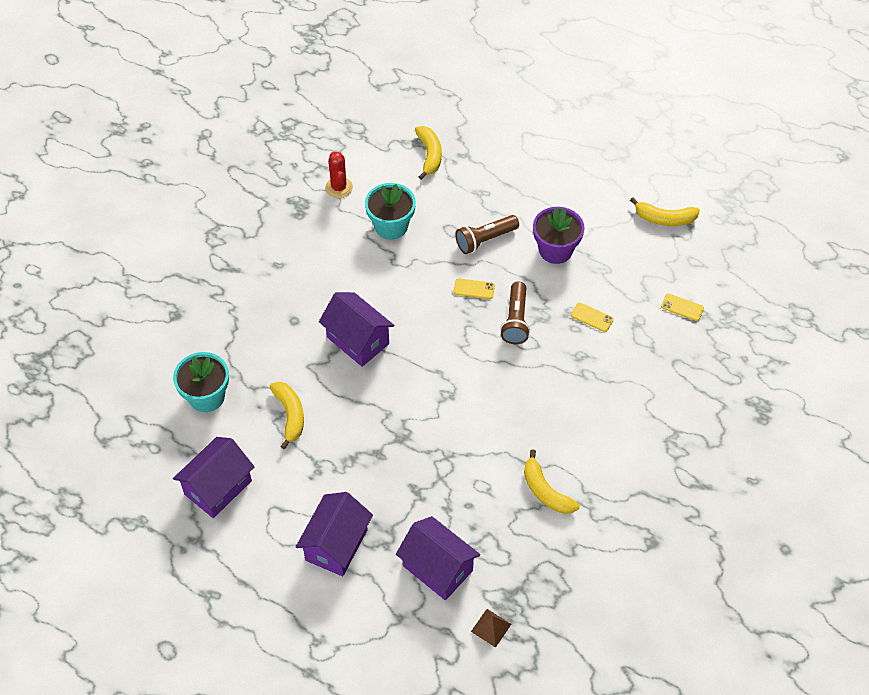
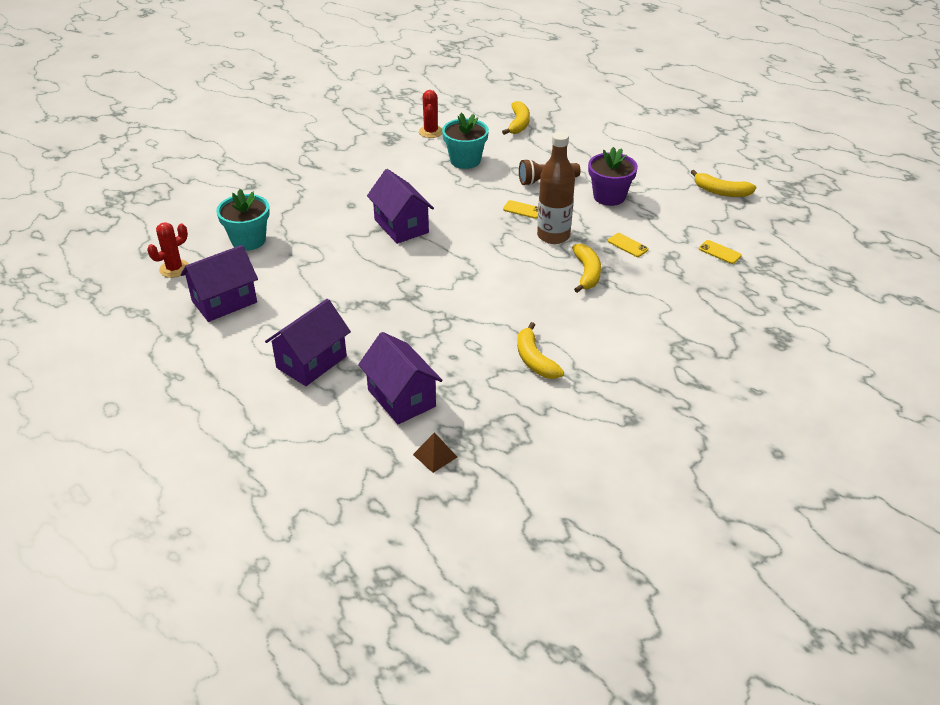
camera: 15 degrees right, 15 degrees down
yellow banana [270,382,304,449] -> yellow banana moved to [572,243,601,293]
brown flashlight [500,281,530,344] -> brown bottle [537,131,575,244]
none -> red cactus [147,222,189,278]

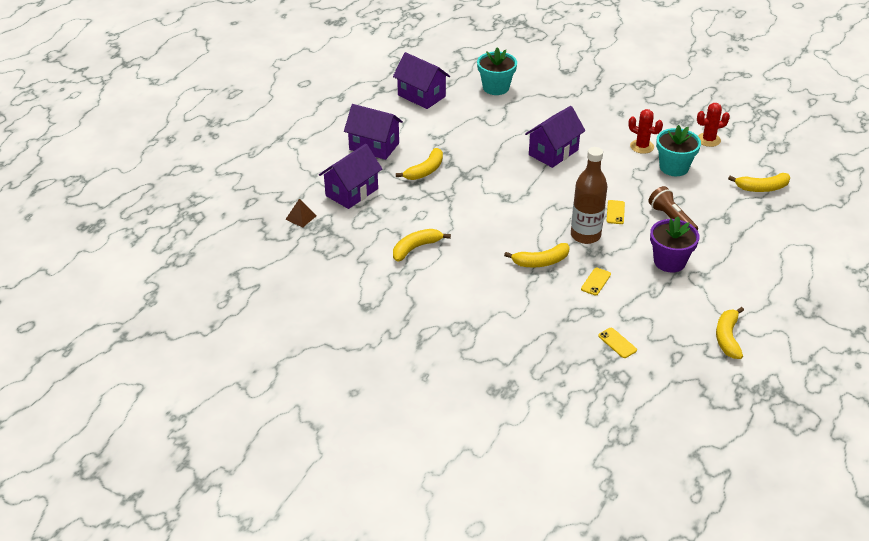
camera: 75 degrees right, 0 degrees up
red cactus [147,222,189,278] -> red cactus moved to [628,109,663,154]
yellow phone [699,240,742,264] -> yellow phone turned 60 degrees counterclockwise [598,328,637,358]
none -> yellow banana [396,148,443,180]

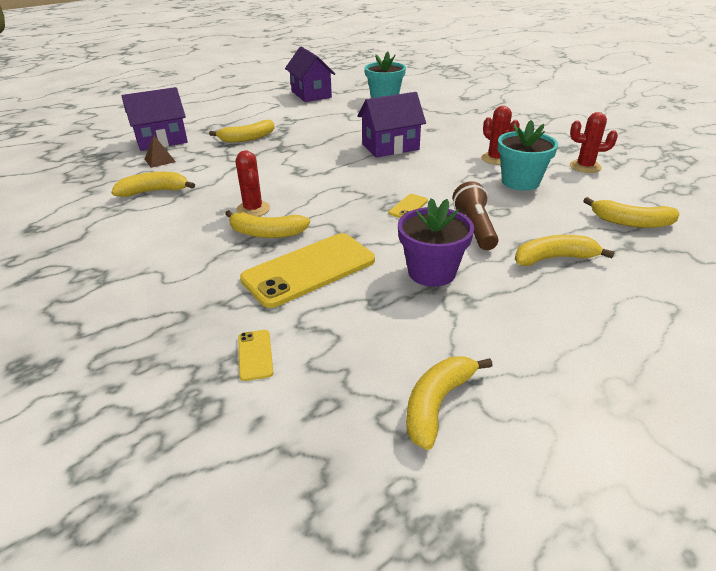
camera: 25 degrees right, 5 degrees down
brown pyramid [285,199,317,228] -> brown pyramid moved to [145,135,176,168]
purple house [344,104,403,160] -> none
brown bottle [571,147,607,244] -> none
yellow phone [581,268,611,296] -> yellow phone [240,233,375,308], size x2.35
none -> red cactus [236,150,270,216]
none -> yellow banana [515,235,615,266]

